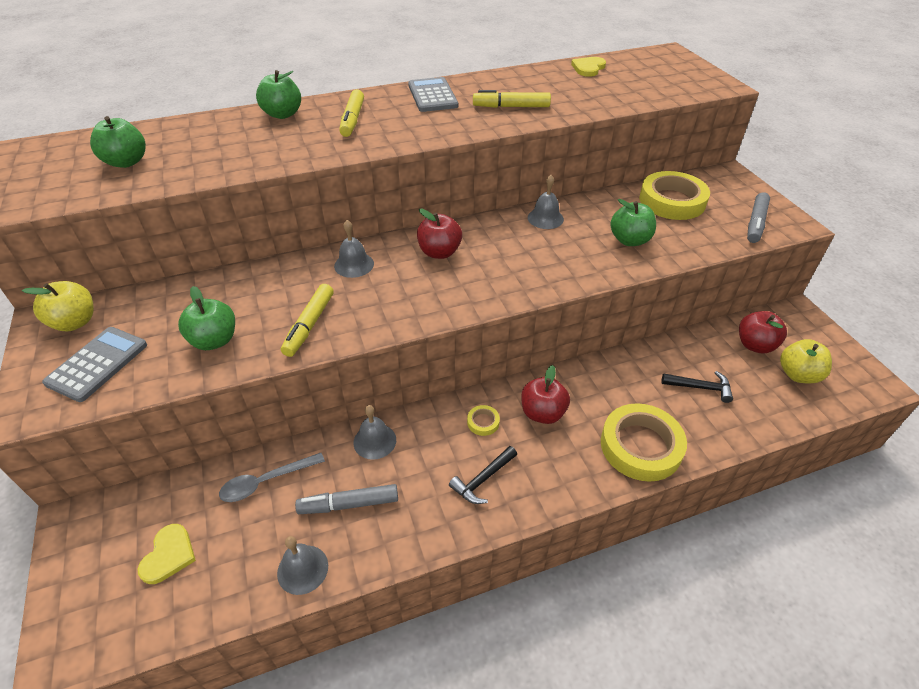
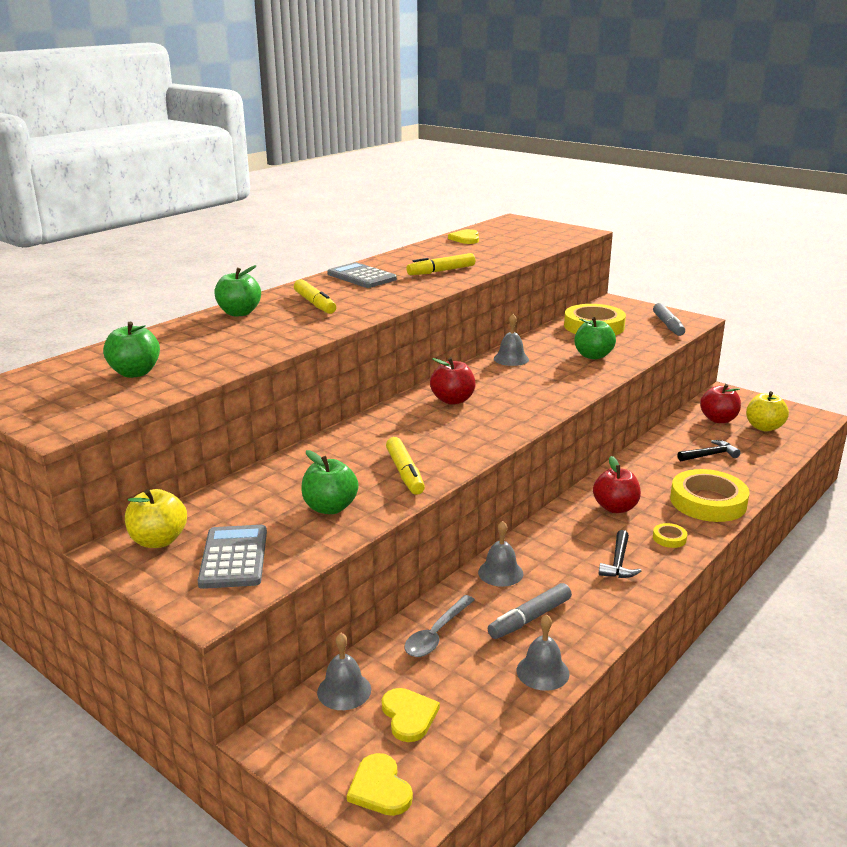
camera: 30 degrees left, 20 degrees down
grey bell [334,220,374,278] -> grey bell moved to [317,633,371,710]
yellow tape [467,405,500,436] -> yellow tape moved to [653,523,687,548]
none -> yellow heart [347,753,413,816]

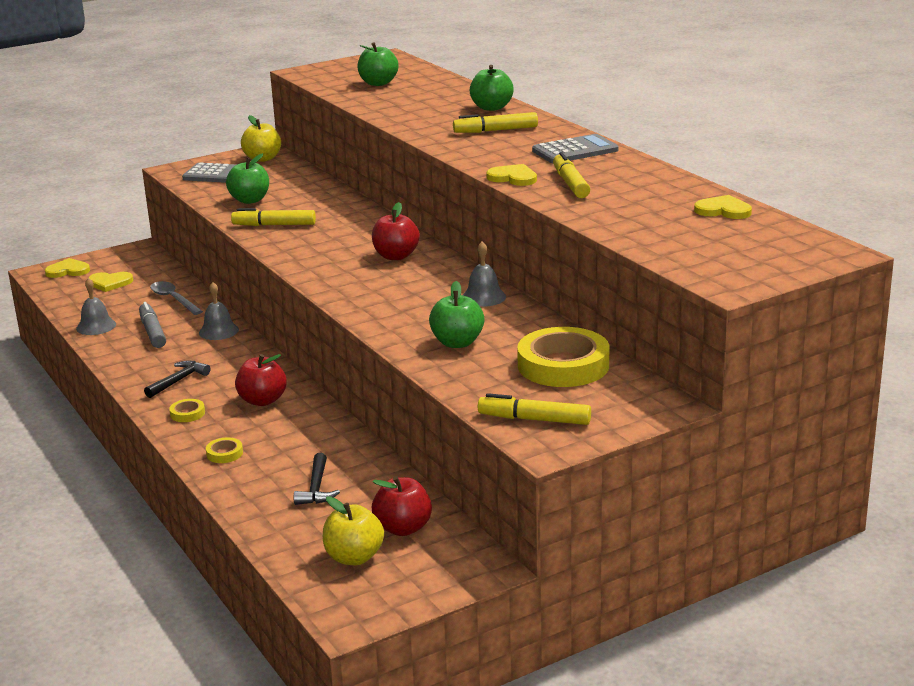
camera: 110 degrees right, 0 degrees up
grey bell [317,633,371,710] -> none
black hammer [599,530,641,578] -> black hammer turned 90 degrees clockwise [144,360,211,398]
grey marker [653,303,685,336] -> yellow marker [478,393,591,425]
yellow tape [670,469,750,522] -> yellow tape [206,437,243,463], size x0.42
none -> yellow heart [486,164,537,186]

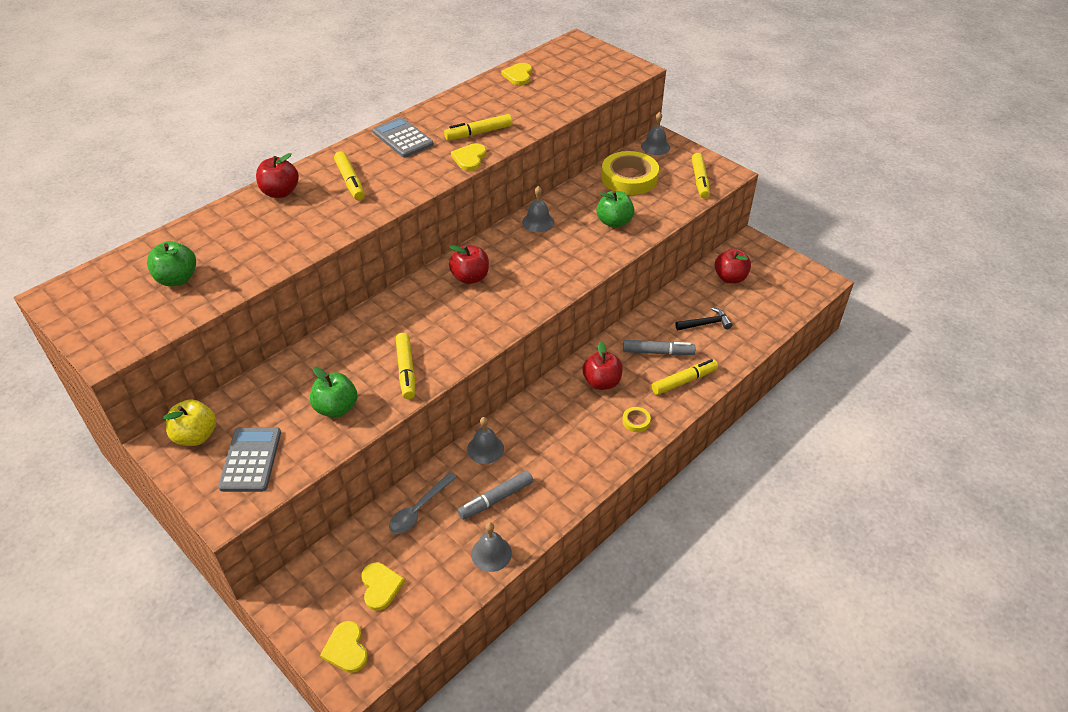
camera: 105 degrees left, 20 degrees up
black hammer [144,360,211,398] -> none
yellow tape [206,437,243,463] -> yellow marker [651,359,718,395]
yellow apple [323,496,384,565] -> none
green apple [470,65,514,111] -> red apple [256,153,299,198]
none -> grey marker [623,340,695,355]
none -> grey bell [641,112,670,155]

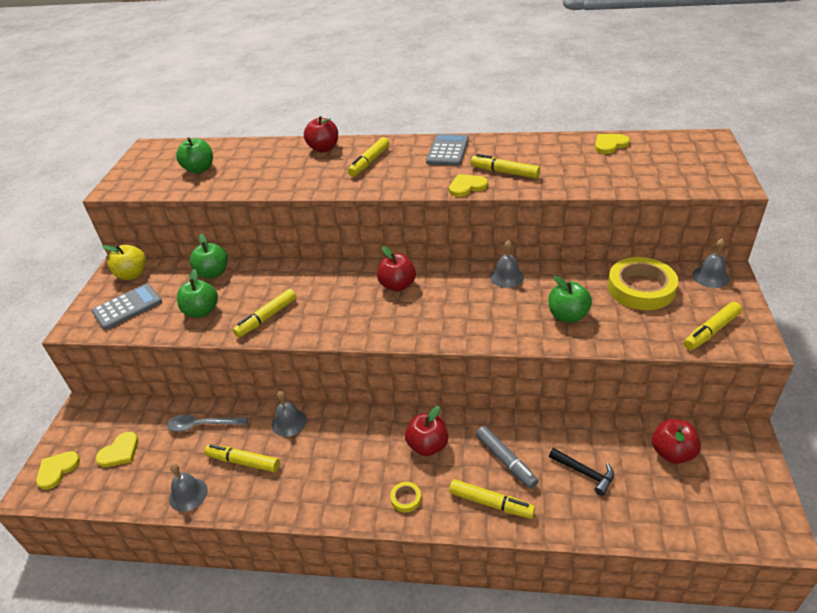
camera: 55 degrees right, 5 degrees down
grey marker [457,470,533,520] -> yellow marker [205,444,280,472]
none -> green apple [190,234,228,279]

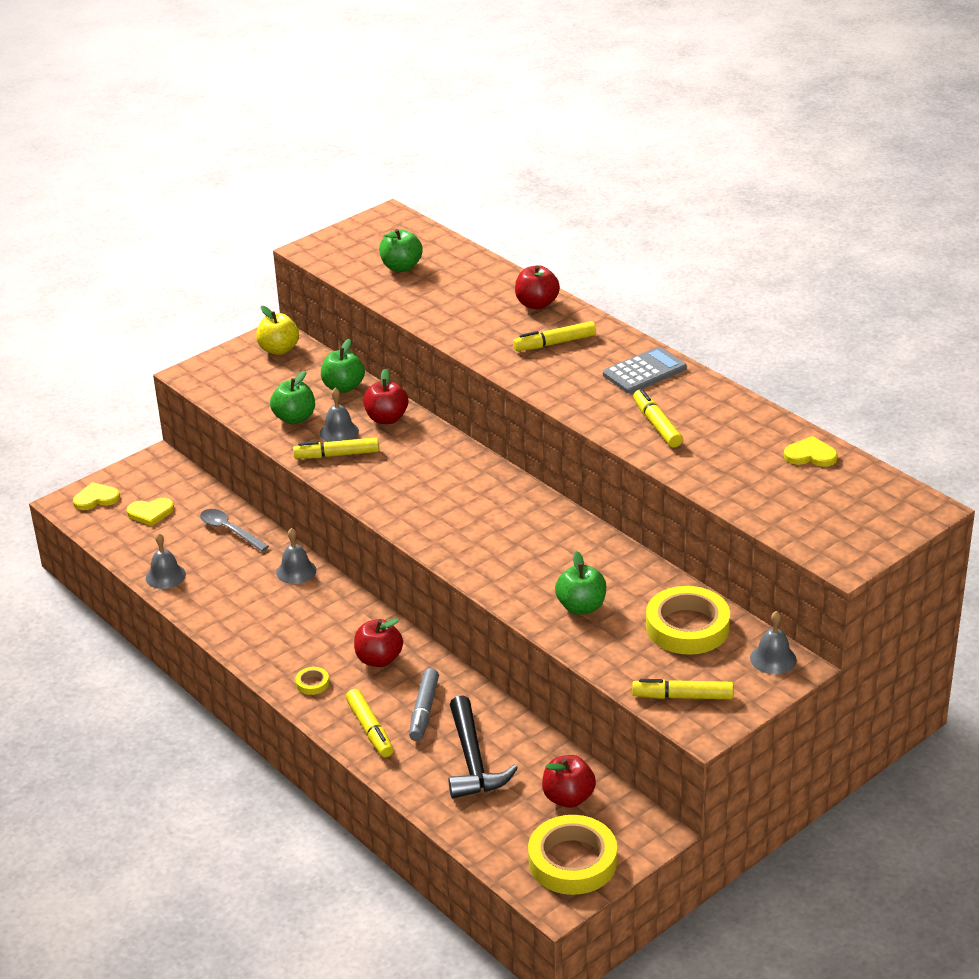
camera: 40 degrees right, 5 degrees down
grey calculator [92,284,162,330] -> none
yellow marker [205,444,280,472] -> none
red apple [377,246,416,292] -> red apple moved to [363,369,408,424]
yellow heart [449,174,488,197] -> none
grey bell [490,240,524,288] -> grey bell moved to [320,388,359,442]
black hammer [549,448,614,496] -> black hammer [448,696,518,799], size x1.72
none -> yellow tape [528,815,617,895]

